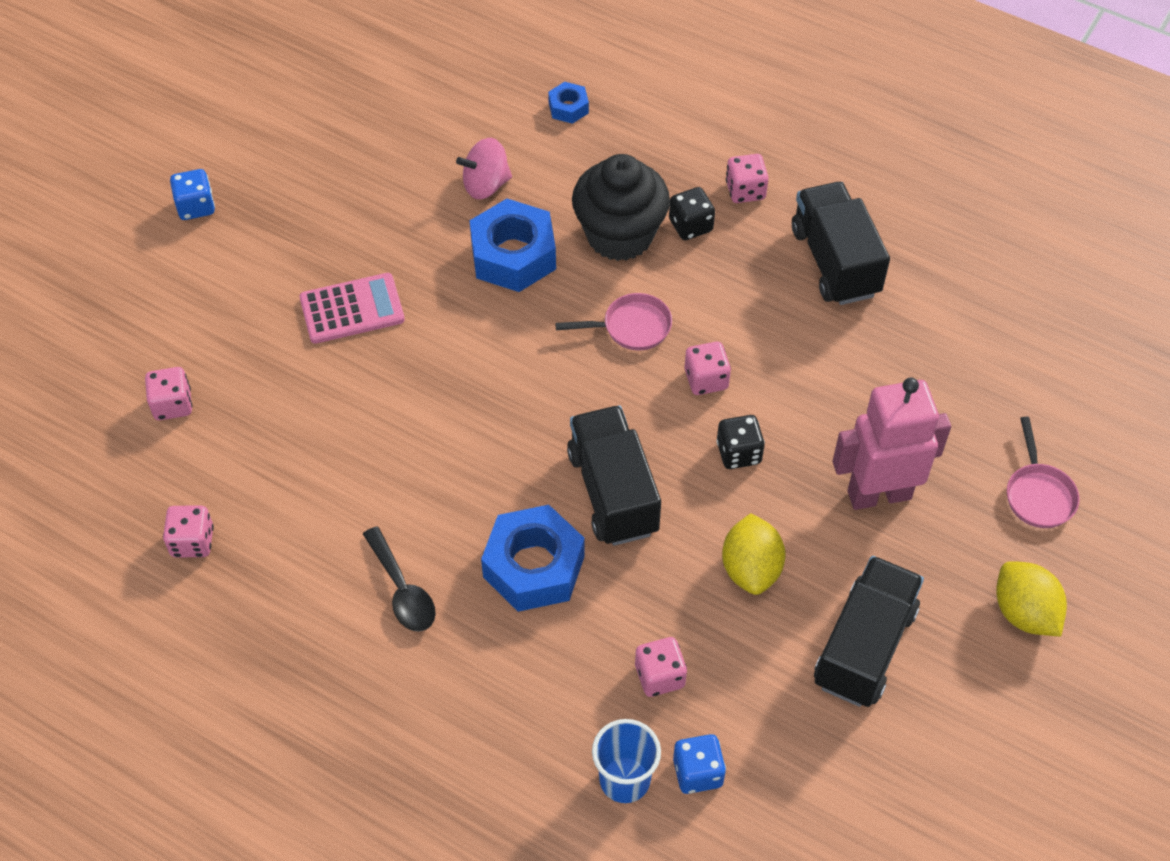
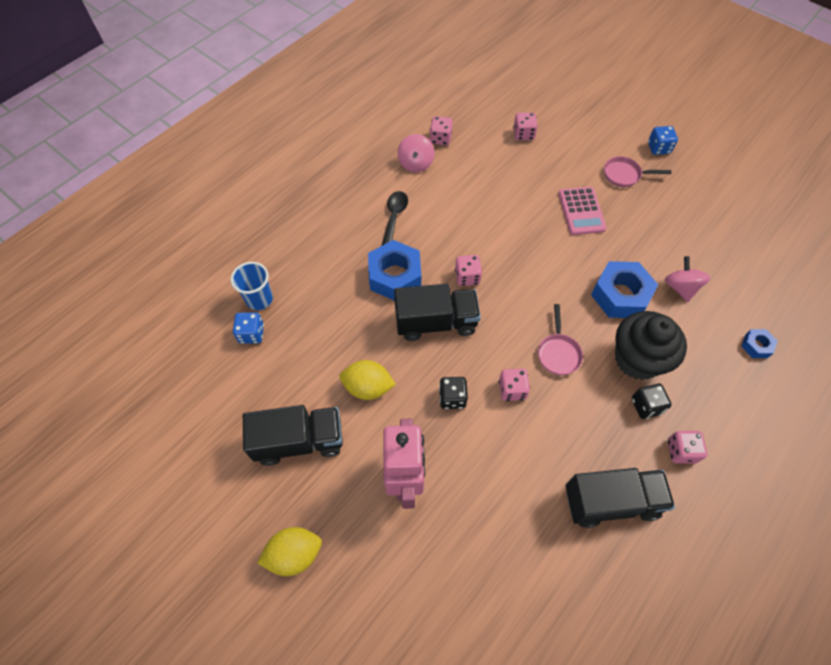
camera: 100 degrees right, 5 degrees up
black spoon [363,526,436,632] -> black spoon turned 120 degrees clockwise [381,191,408,246]
pink dice [635,637,687,697] -> pink dice moved to [455,255,482,286]
black truck [814,556,924,707] -> black truck turned 45 degrees counterclockwise [243,405,343,466]
pink pan [1007,417,1080,528] -> pink pan moved to [604,156,672,187]
none -> pink spinning top [398,134,434,172]

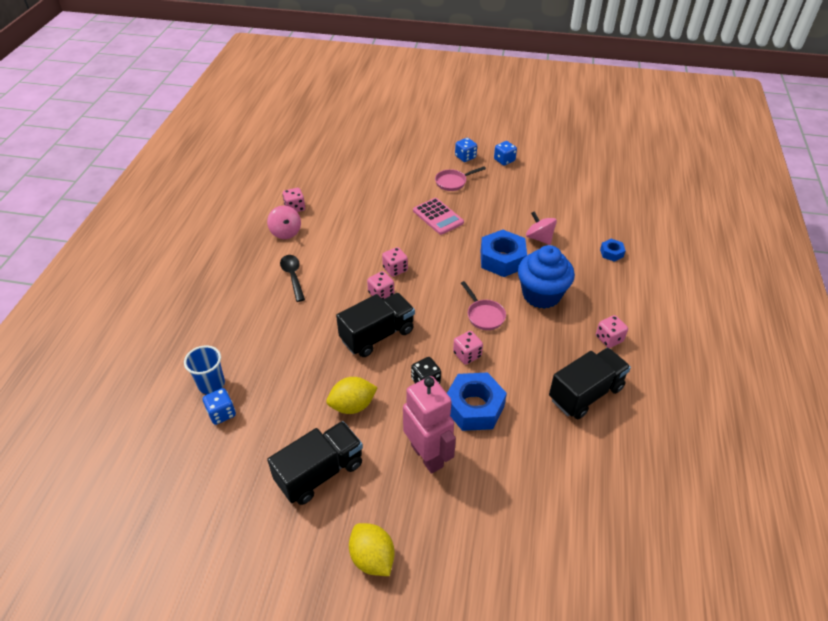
camera: 30 degrees left, 15 degrees down
yellow lemon [257,527,322,576] -> yellow lemon turned 75 degrees counterclockwise [349,523,395,576]
blue nut [368,240,421,301] -> blue nut moved to [447,373,507,431]
pink dice [513,112,538,140] -> pink dice moved to [382,247,408,277]
black cupcake [615,311,687,380] -> blue cupcake [518,245,575,309]
black dice [632,384,671,419] -> none
none -> blue dice [494,141,517,166]

